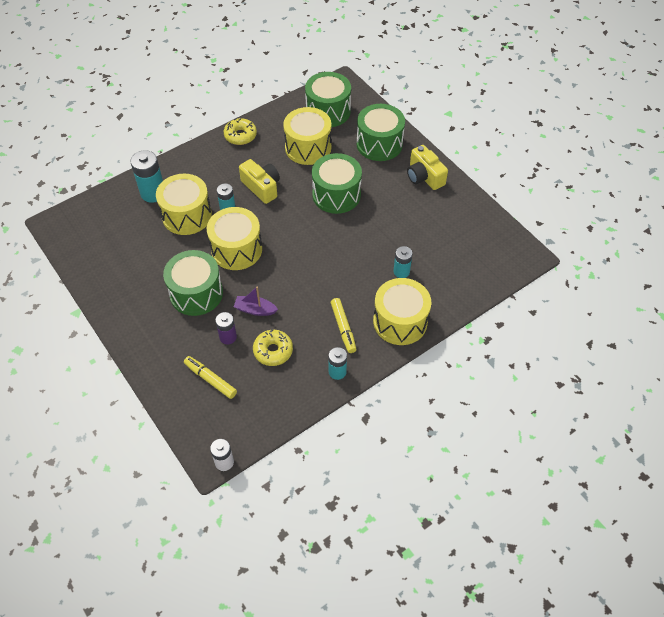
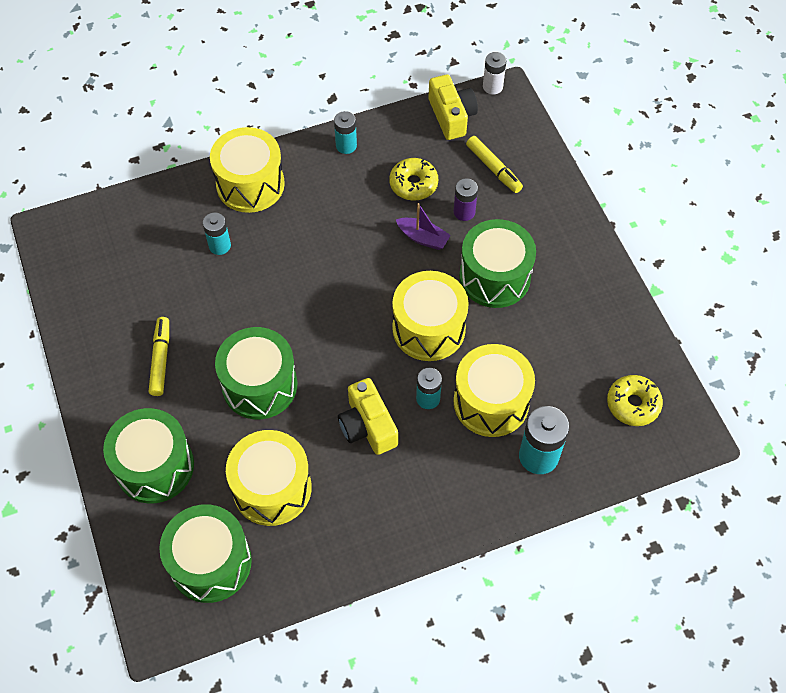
camera: 165 degrees left, 5 degrees up
yellow donut [224,118,257,145] -> yellow donut moved to [607,375,663,426]
yellow marker [331,298,356,353] -> yellow marker moved to [149,317,169,396]
yellow camera [407,145,448,190] -> yellow camera moved to [428,74,478,140]

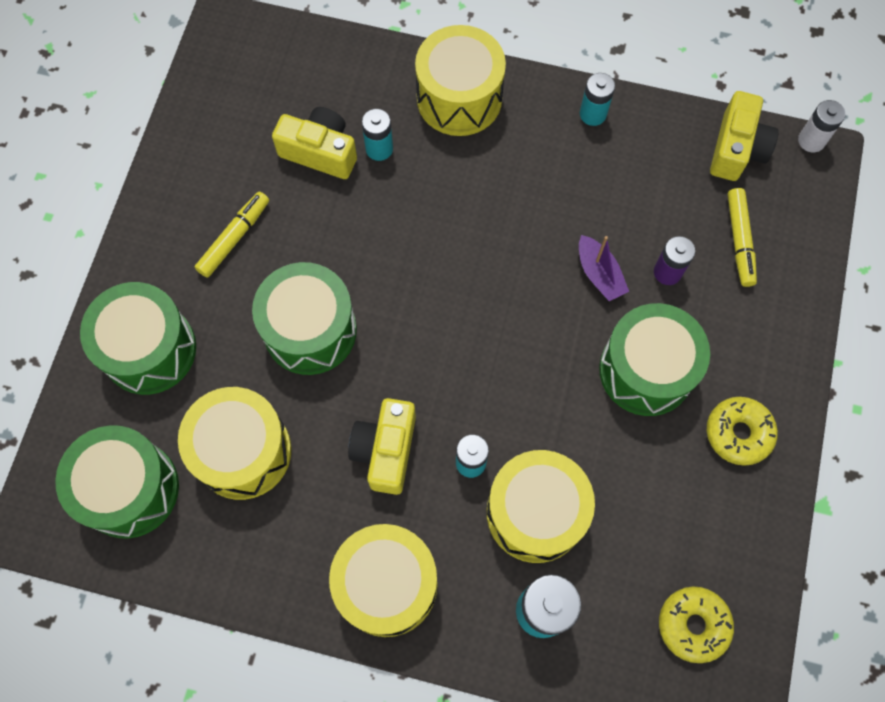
camera: 35 degrees right, 10 degrees up
yellow donut [389,158,438,200] -> yellow donut moved to [707,397,778,466]
yellow drum [392,271,469,361] -> yellow drum moved to [329,524,437,637]
none -> yellow camera [272,107,357,179]

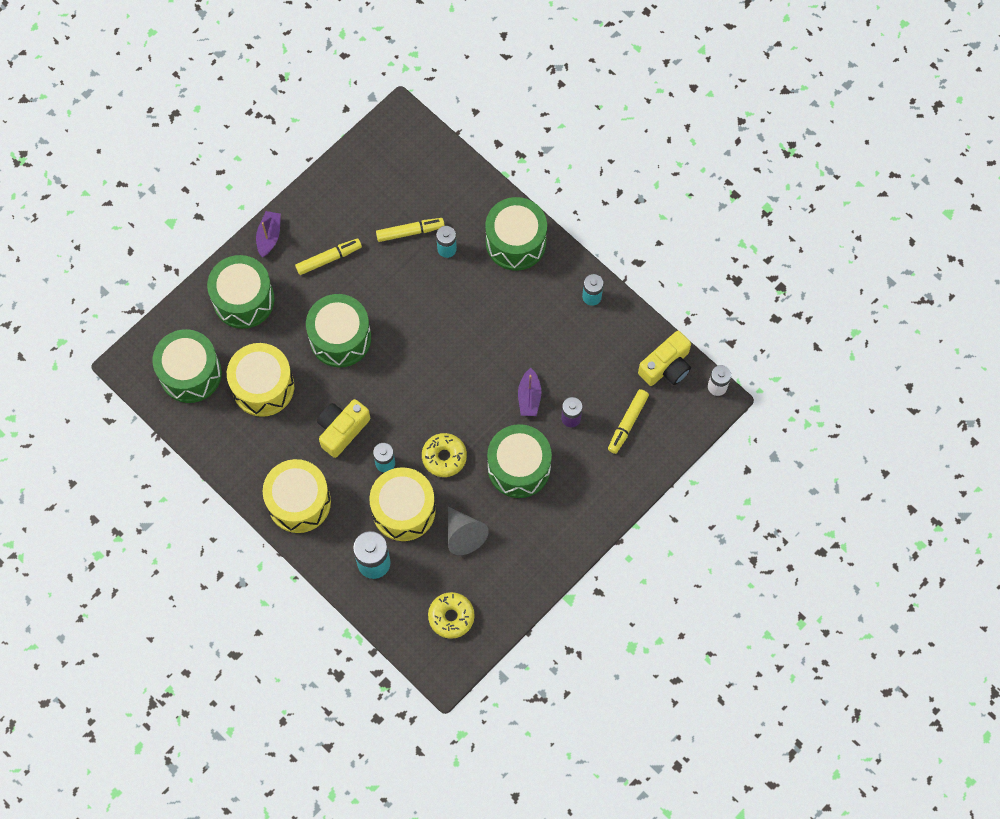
camera: 30 degrees right, 0 degrees up
yellow camera [272,107,357,179] -> yellow marker [376,218,445,242]
yellow drum [415,25,506,136] -> green drum [485,197,547,271]
yellow donut [707,397,778,466] -> yellow donut moved to [422,433,467,477]
none -> purple boat [256,211,281,257]
none -> grey cone [448,507,489,555]

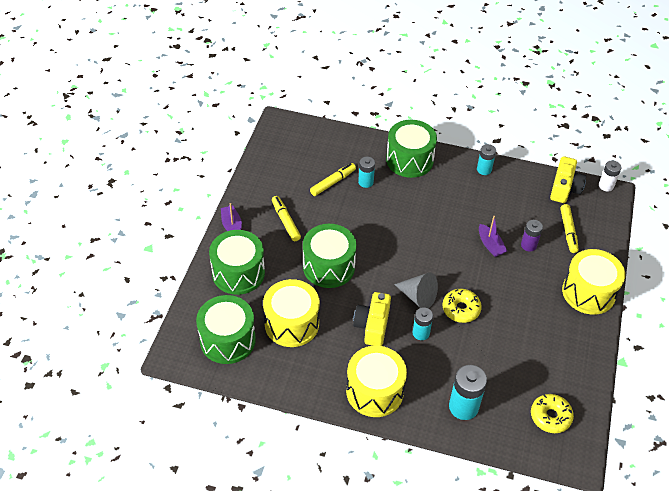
camera: 30 degrees left, 20 degrees down
yellow marker [295,238,362,275] -> yellow marker turned 60 degrees counterclockwise [272,196,301,241]
yellow drum [369,467,436,541] -> yellow drum moved to [562,249,625,315]
grey cone [448,507,489,555] -> grey cone moved to [394,273,438,309]
green drum [487,424,552,498] -> none

